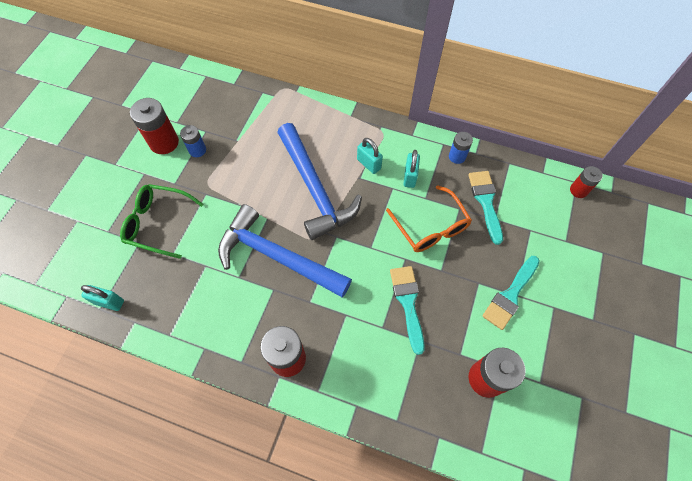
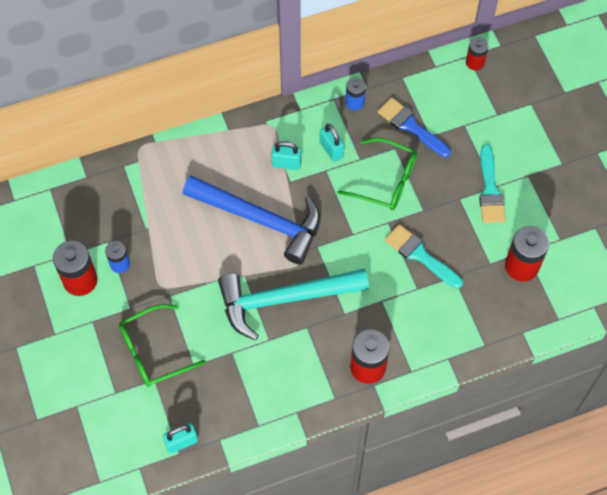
camera: 40 degrees left, 0 degrees up
blue hammer [218,204,352,298] -> turquoise hammer [218,268,369,340]
orange glasses [386,185,472,252] -> green glasses [338,138,417,210]
turquoise brush [468,171,503,245] -> blue brush [378,98,451,158]

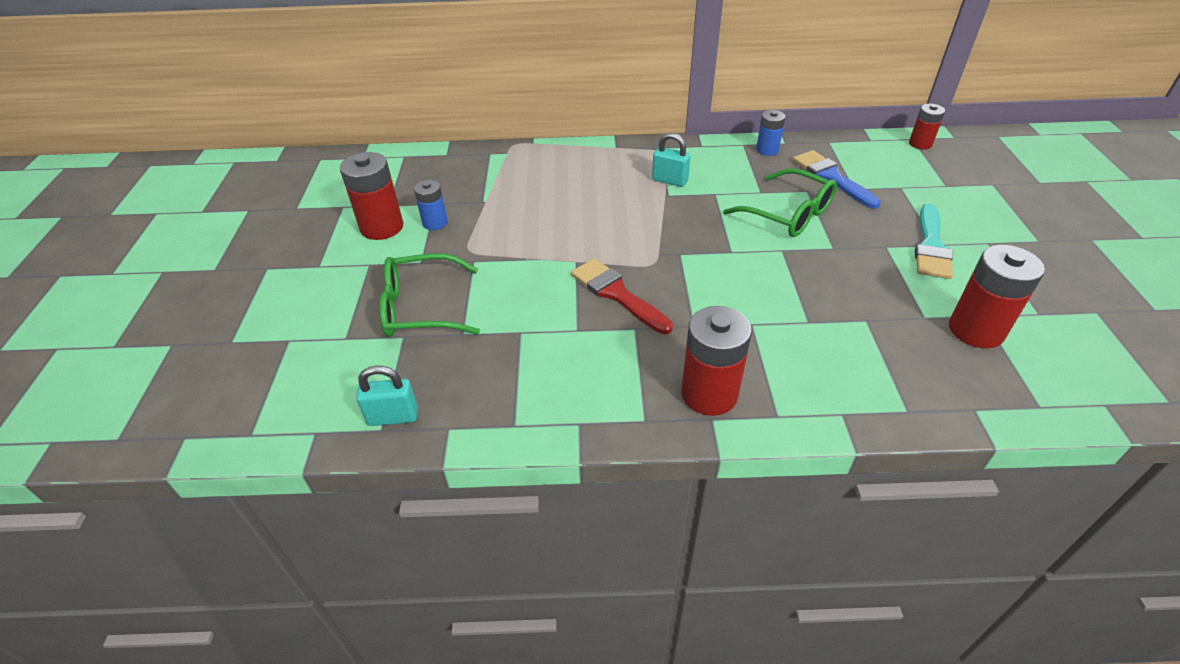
camera: 20 degrees right, 20 degrees down
blue hammer [183,176,320,264] -> none
turquoise hammer [218,268,369,340] -> red brush [571,258,673,334]
turquoise padlock [320,124,344,162] -> none
turquoise brush [385,224,463,289] -> none

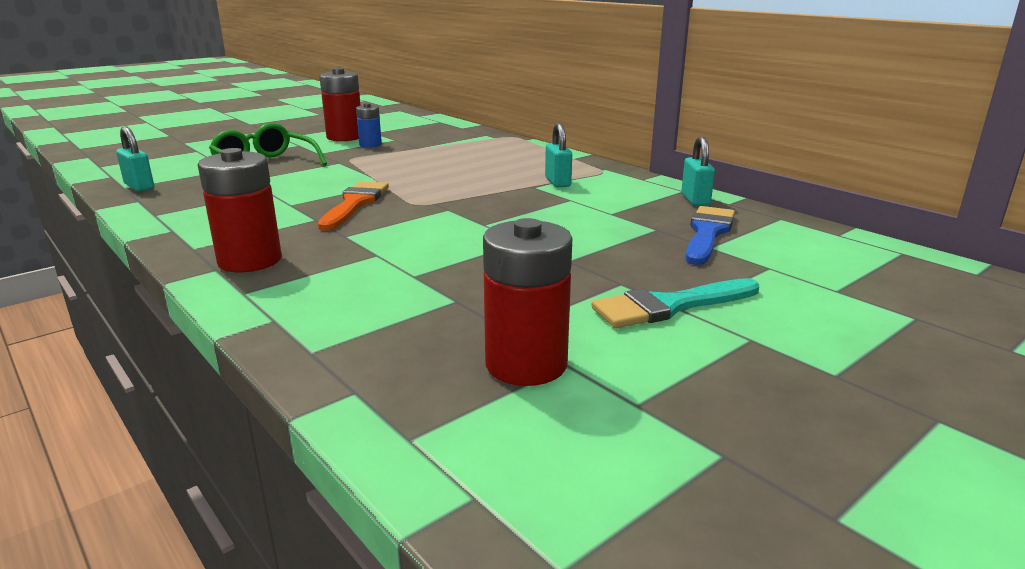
camera: 50 degrees right, 20 degrees down
red brush [571,258,673,334] -> orange brush [318,181,389,231]
green glasses [723,168,837,237] -> none
blue battery [756,110,785,156] -> turquoise padlock [681,136,715,206]
red battery [909,104,945,150] -> none

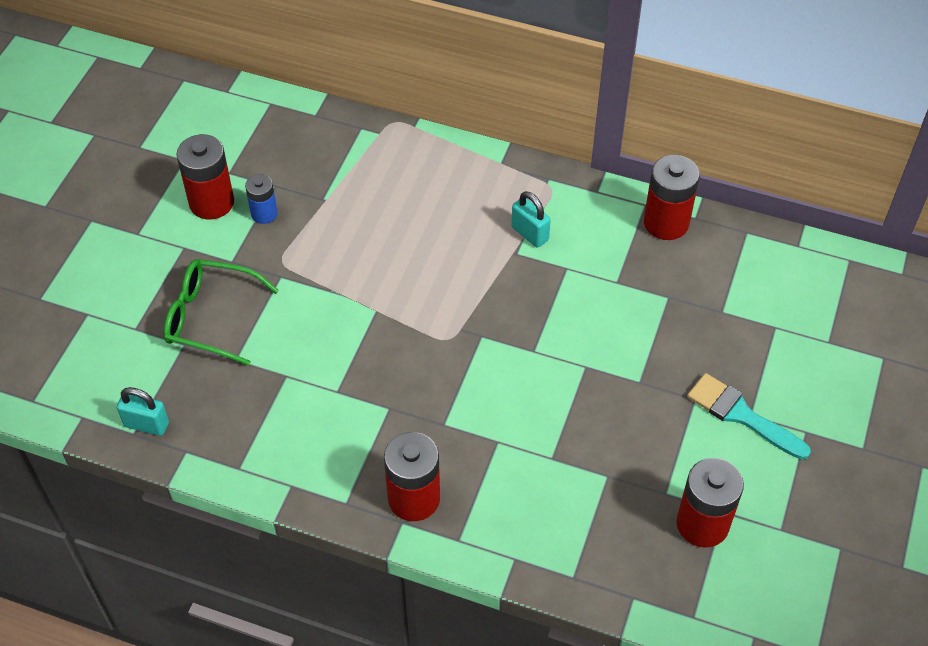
camera: 30 degrees left, 30 degrees up
orange brush [318,181,389,231] -> none
turquoise brush [592,278,759,328] -> turquoise brush turned 90 degrees clockwise [687,373,811,460]
turquoise padlock [681,136,715,206] -> red battery [644,155,700,240]
blue brush [686,206,735,265] -> none

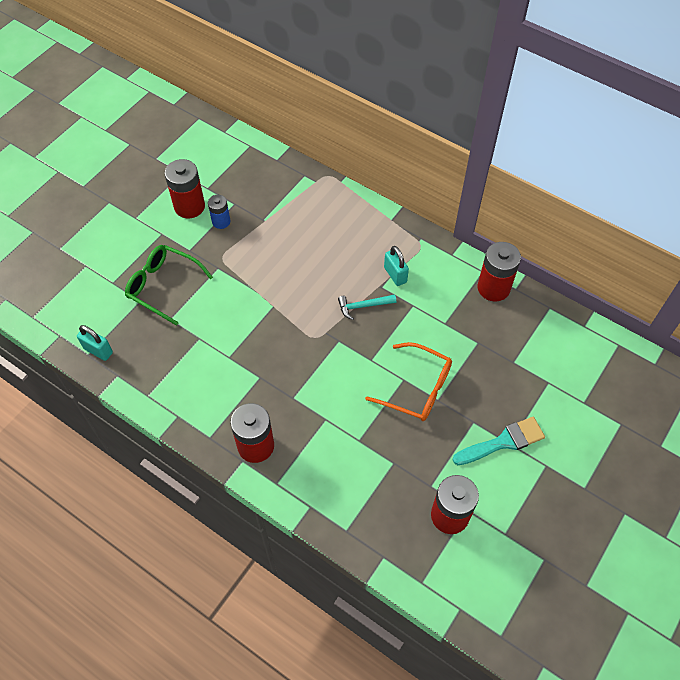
camera: 15 degrees right, 5 degrees up
turquoise brush [687,373,811,460] -> turquoise brush turned 105 degrees clockwise [453,417,545,465]
none -> turquoise hammer [338,294,396,320]
none -> orange glasses [365,342,452,421]

